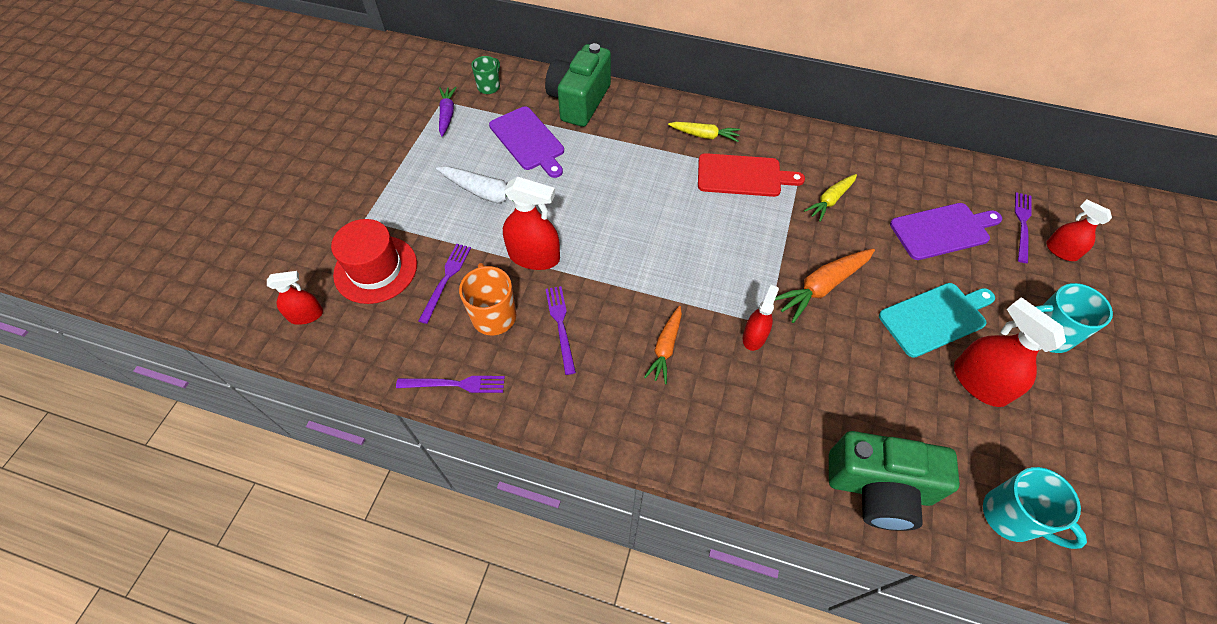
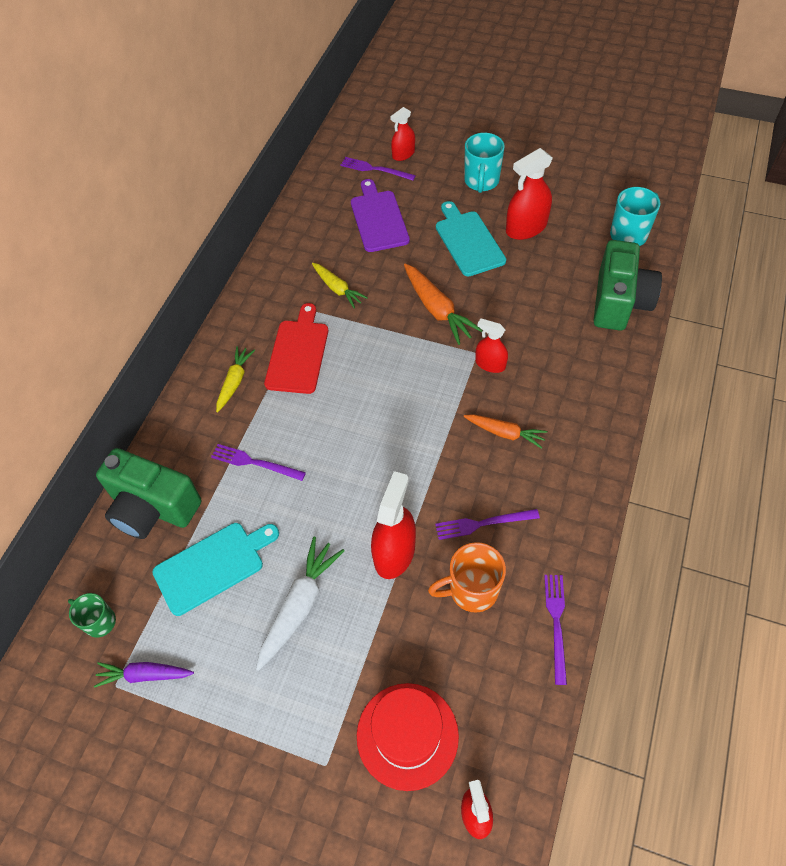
camera: 85 degrees left, 0 degrees up
purple fork [418,244,471,324] -> purple fork moved to [211,444,306,481]
purple cutting board [489,106,564,178] -> turquoise cutting board [152,523,279,616]

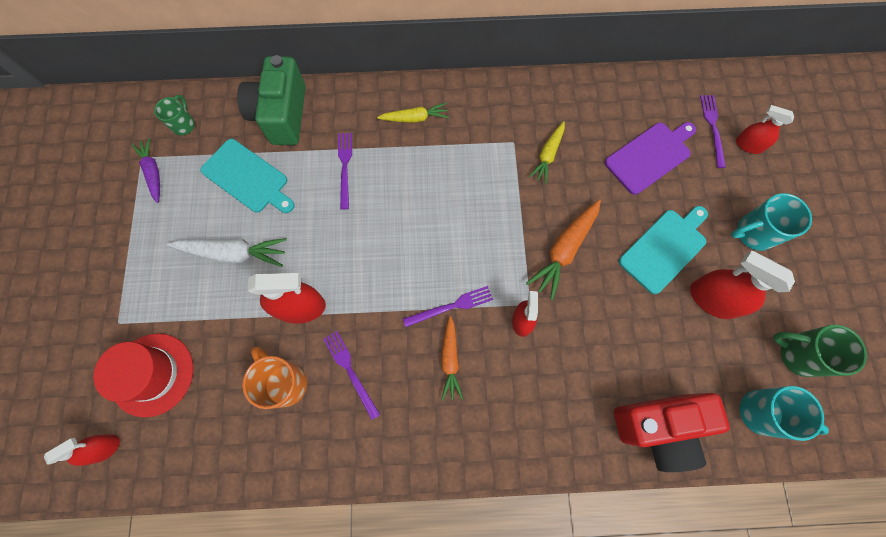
camera: 65 degrees right, 15 degrees up
red cutting board [264,303,328,394] -> none
purple fork [544,575,567,685] -> purple fork moved to [403,286,493,327]
green camera [593,240,662,331] -> red camera [614,393,730,472]
none -> green mug [773,324,867,377]

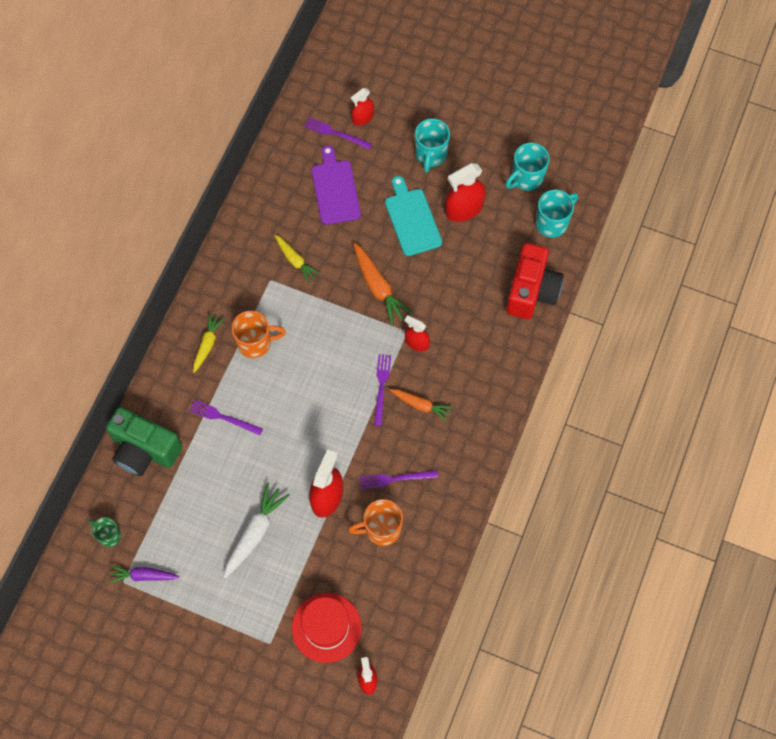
camera: 65 degrees left, 5 degrees down
turquoise cutting board [201,139,294,213] -> none
green mug [773,324,867,377] -> turquoise mug [505,143,550,191]
none -> orange mug [232,311,286,358]

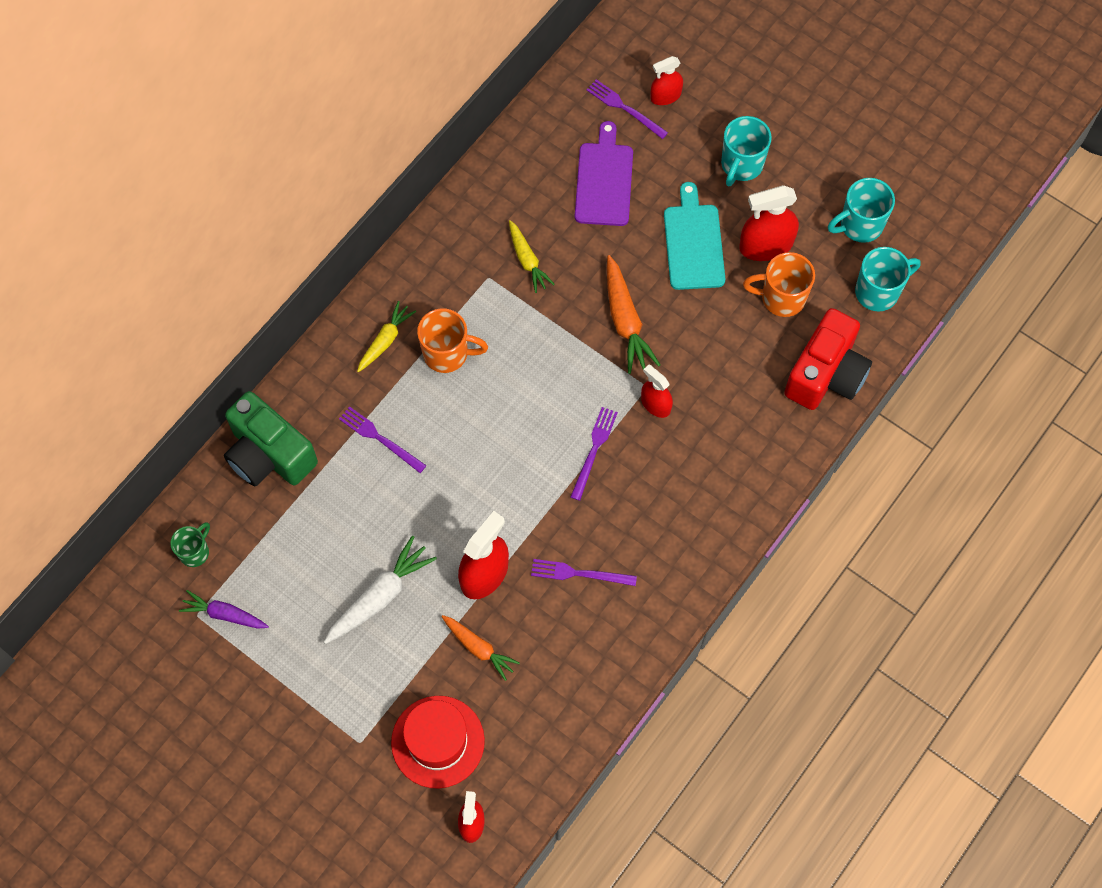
camera: 15 degrees right, 0 degrees up
green mug [88,517,121,547] -> green mug turned 75 degrees clockwise [170,522,210,567]
orange mug [348,499,403,546] -> orange mug moved to [743,252,815,317]
orange carrot [390,389,453,422] -> orange carrot moved to [441,615,520,681]

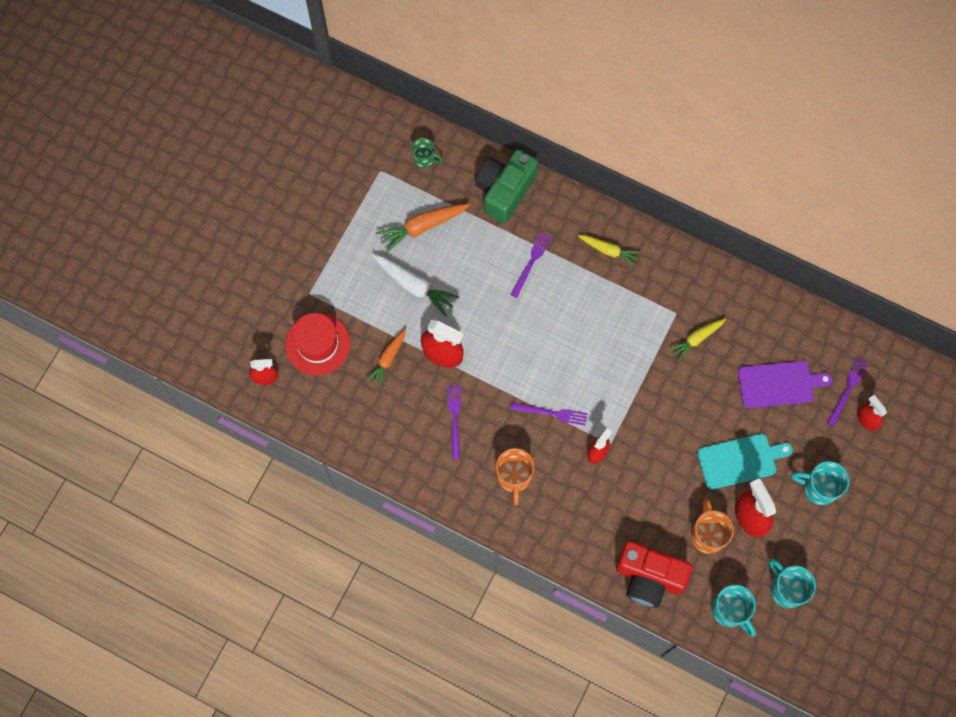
camera: 80 degrees right, 5 degrees up
purple carrot [179,590,269,629] -> none
orange mug [417,308,488,373] -> orange mug moved to [496,448,535,506]
orange carrot [607,255,660,374] -> orange carrot moved to [376,204,470,253]

